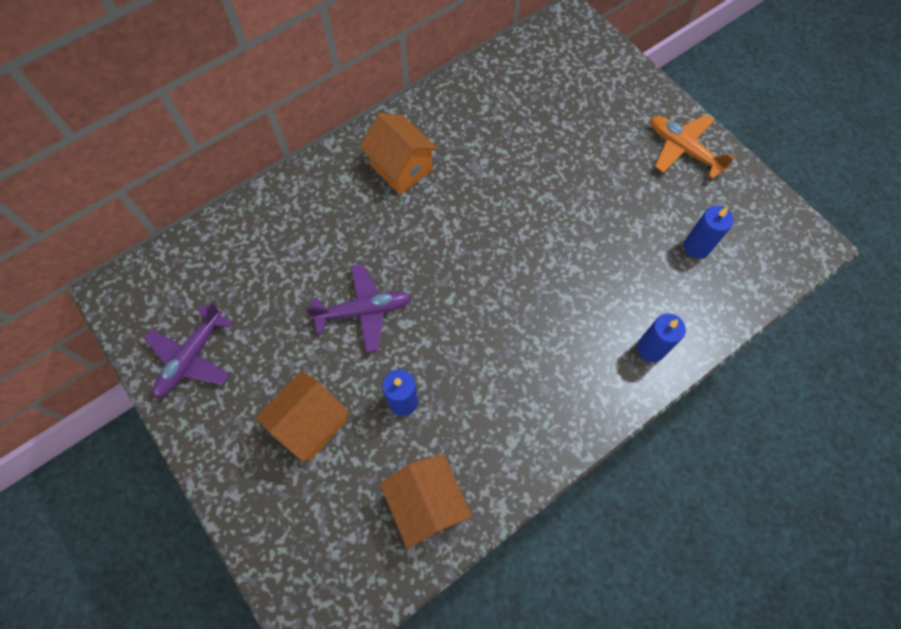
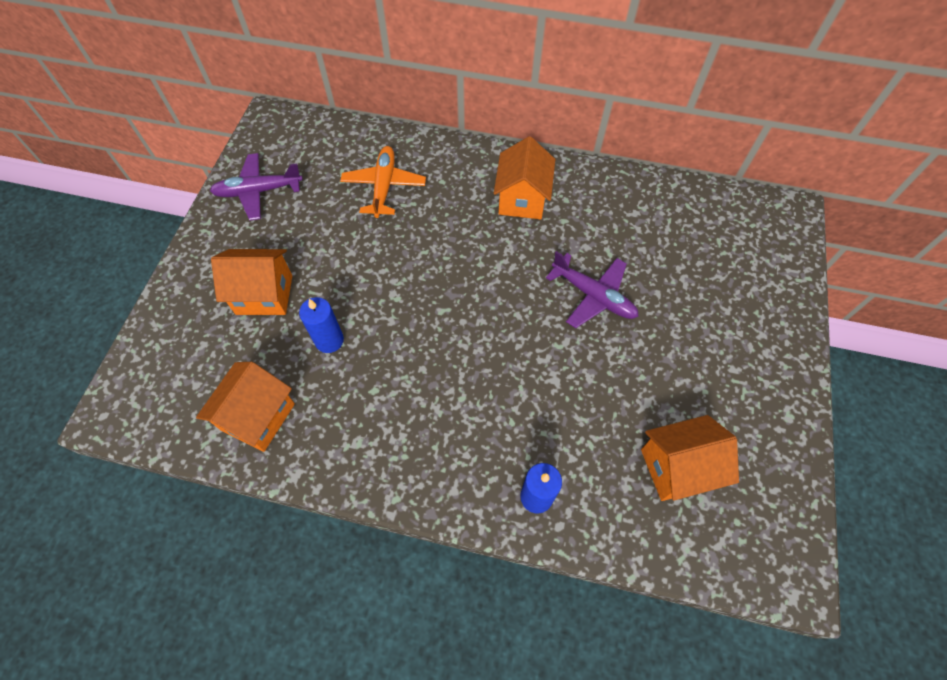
camera: 50 degrees right, 5 degrees down
purple plane [306,264,411,353] -> purple plane moved to [546,251,639,328]
orange plane [651,115,735,179] -> orange plane moved to [340,146,426,218]
blue candle [684,206,734,259] -> orange house [641,415,739,501]

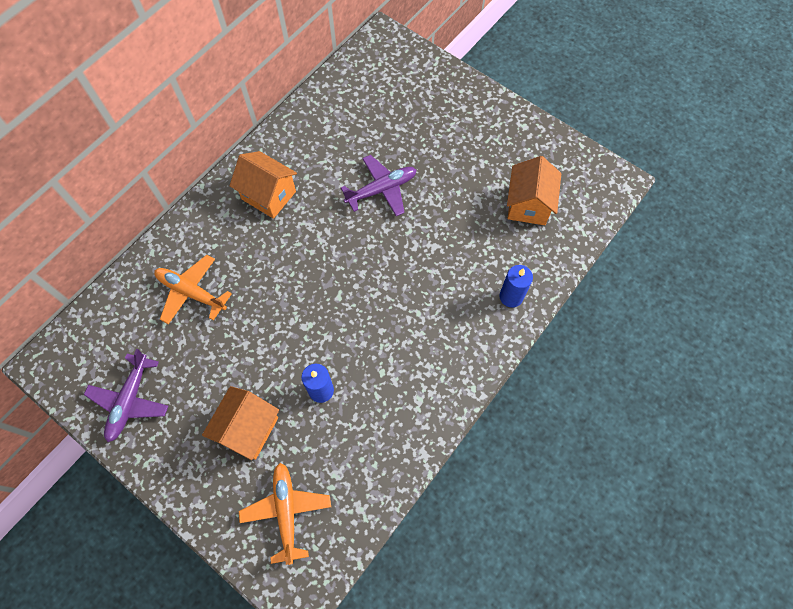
camera: 65 degrees left, 5 degrees up
orange house [196,362,295,452] -> none
none -> orange plane [239,463,331,565]

